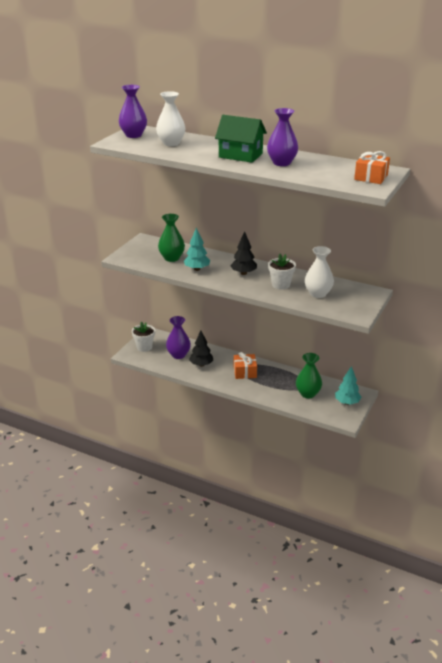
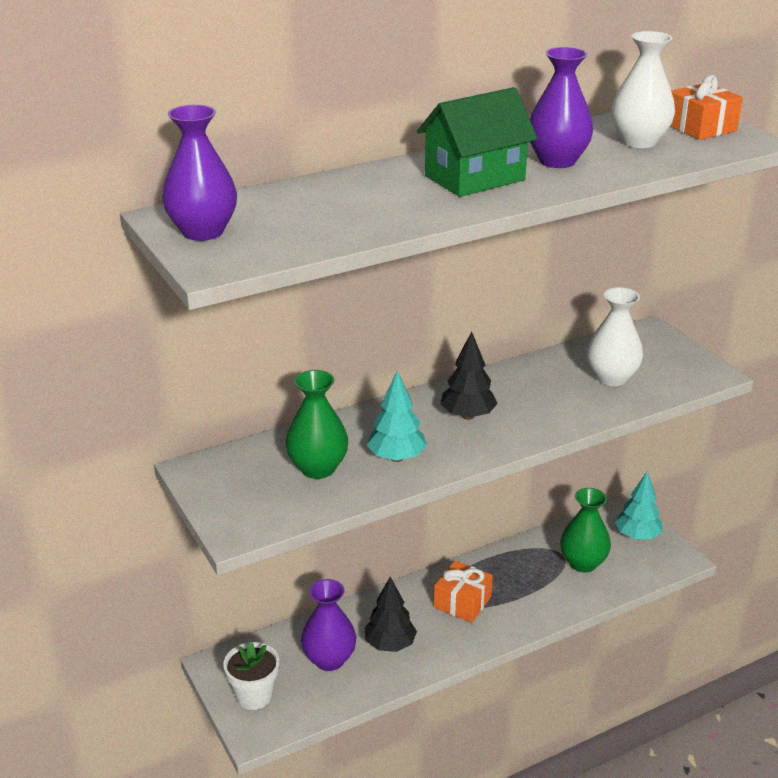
camera: 55 degrees left, 0 degrees up
white vase [156,91,185,146] -> white vase moved to [611,31,675,148]
white flower pot [268,254,296,290] -> none

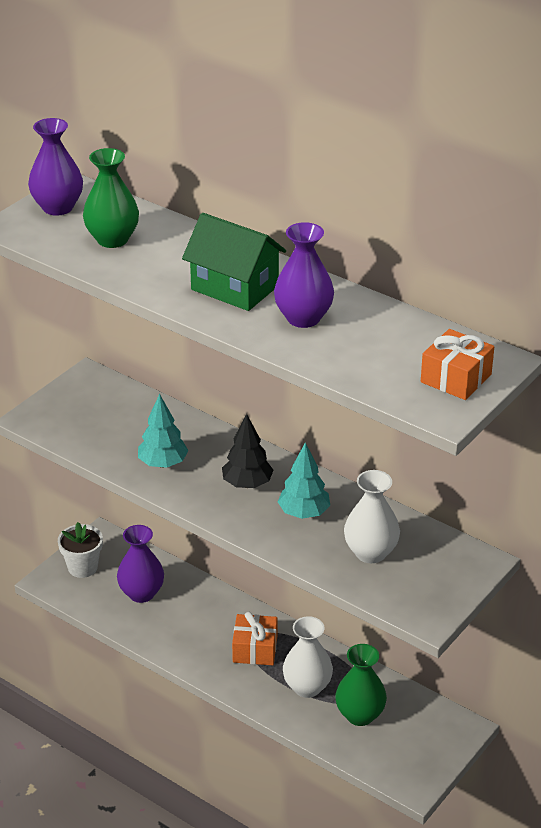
camera: 65 degrees right, 5 degrees up
green vase [286,370,348,479] -> green vase moved to [83,148,139,248]
black tree [364,577,417,652] -> none
white vase [611,31,675,148] -> white vase moved to [283,616,333,698]
turquoise tree [615,472,662,540] -> turquoise tree moved to [278,443,330,519]

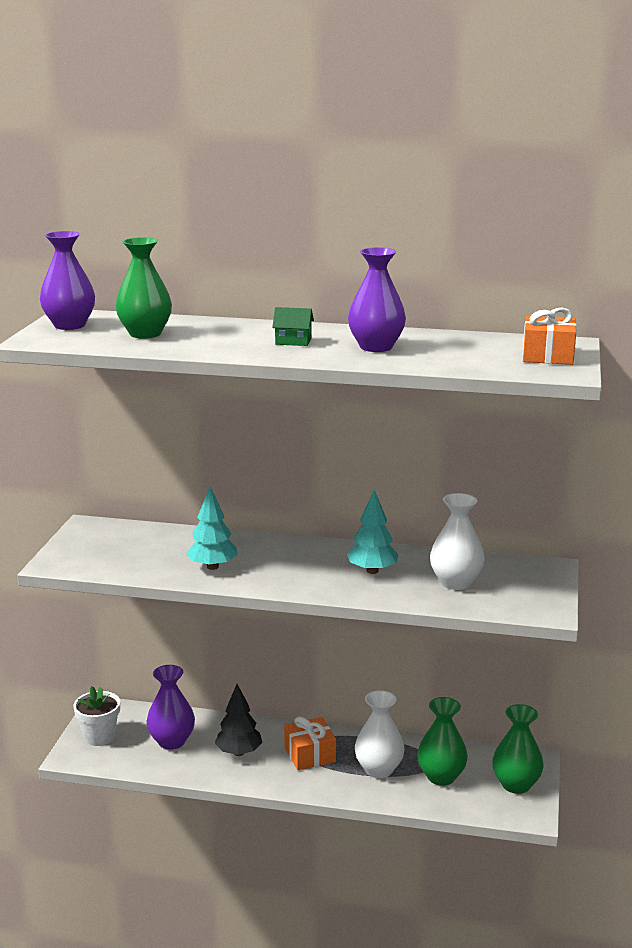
camera: 25 degrees left, 15 degrees down
green house [182,213,286,311] -> green house [272,307,314,346], size x0.48
black tree [222,414,273,488] -> black tree moved to [215,684,262,756]
none -> green vase [492,704,544,794]

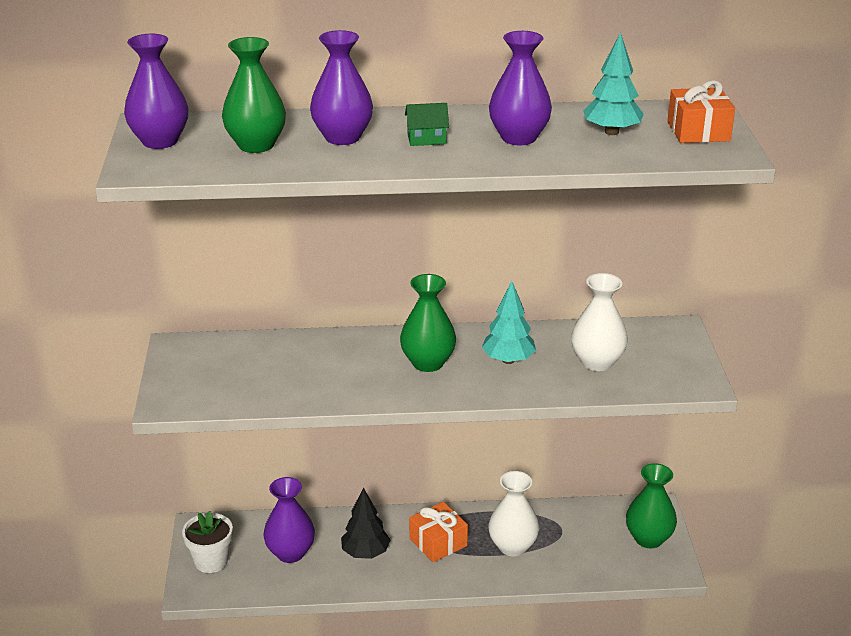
camera: 15 degrees left, 10 degrees up
turquoise tree [186,487,238,570] -> turquoise tree moved to [583,32,644,135]
green vase [417,697,468,786] -> green vase moved to [400,274,456,372]
none -> purple vase [310,30,373,145]

